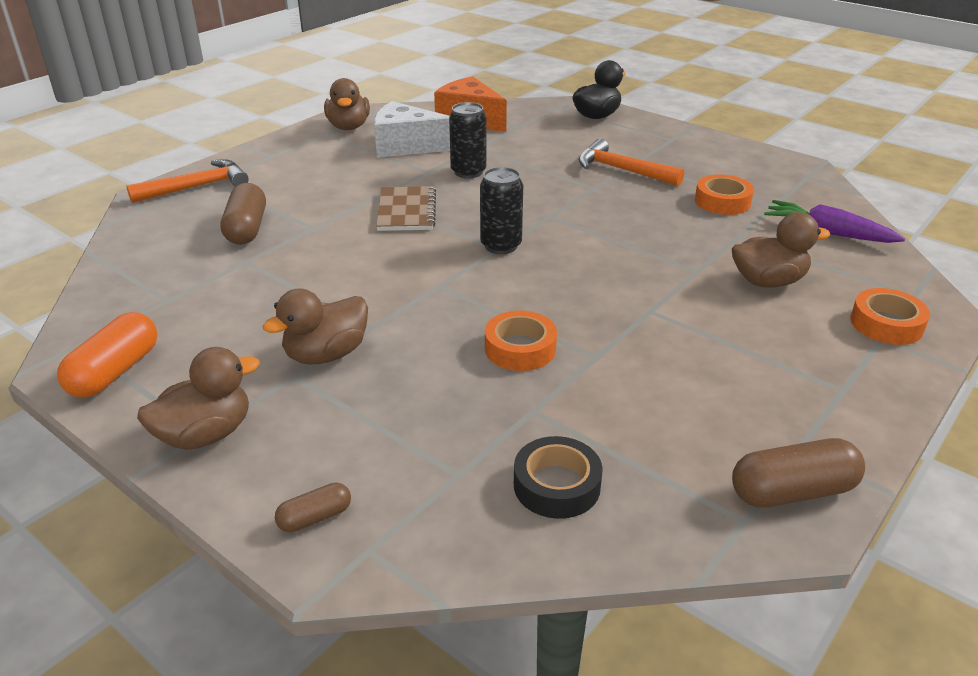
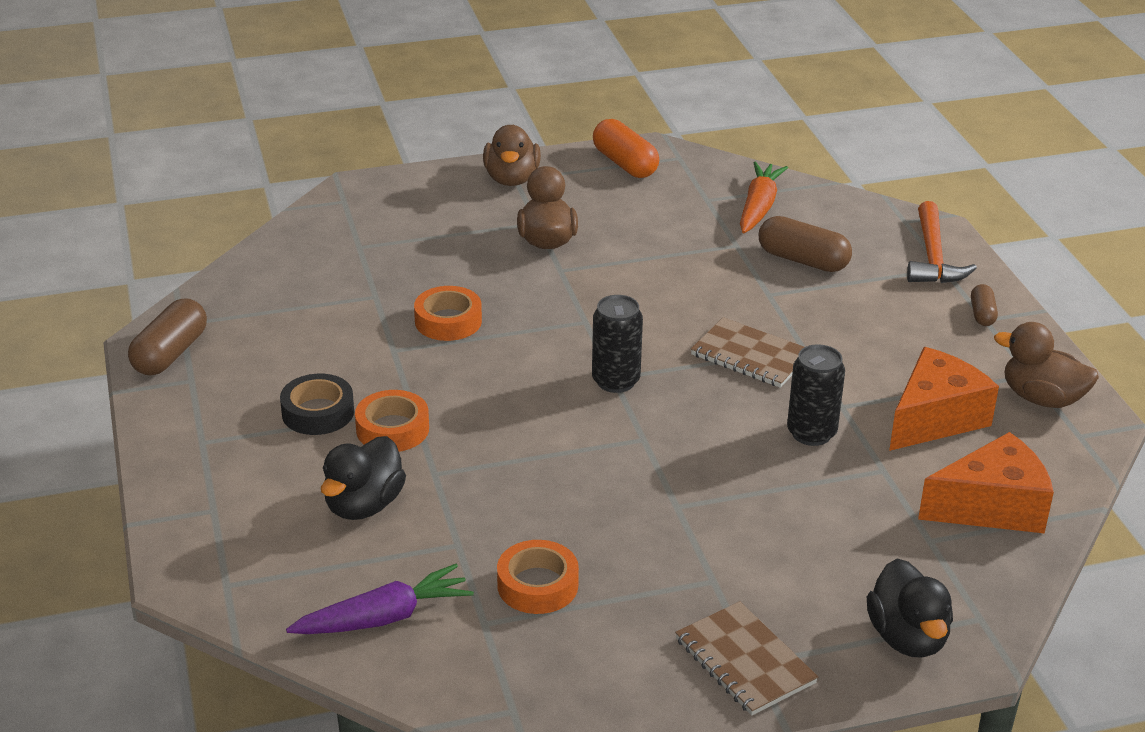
camera: 125 degrees right, 0 degrees up
brown capsule [275,482,351,532] -> brown capsule moved to [971,284,998,326]
white cheese [374,101,450,158] -> orange cheese [889,347,999,451]
black tape [514,436,603,519] -> black tape moved to [280,374,354,435]
orange hammer [578,139,684,186] -> none
brown duck [732,212,830,288] -> black duck [321,436,406,520]
orange tape [850,288,930,345] -> orange tape moved to [355,390,429,452]
none -> brown notebook [675,601,818,715]
none -> orange carrot [740,162,788,233]

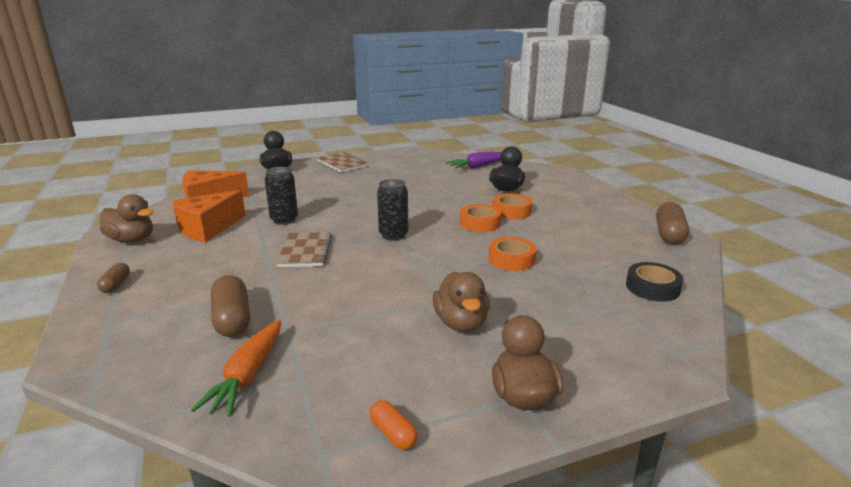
camera: 175 degrees right, 10 degrees down
black tape [280,374,354,435] -> black tape moved to [626,262,683,302]
orange tape [497,540,579,614] -> orange tape moved to [460,204,501,232]
orange capsule [593,119,659,178] -> orange capsule [369,400,418,450], size x0.56
brown notebook [691,317,804,388] -> brown notebook turned 60 degrees clockwise [276,232,332,267]
brown capsule [759,216,852,272] -> brown capsule turned 45 degrees clockwise [211,275,250,337]
orange hammer [907,201,977,283] -> none

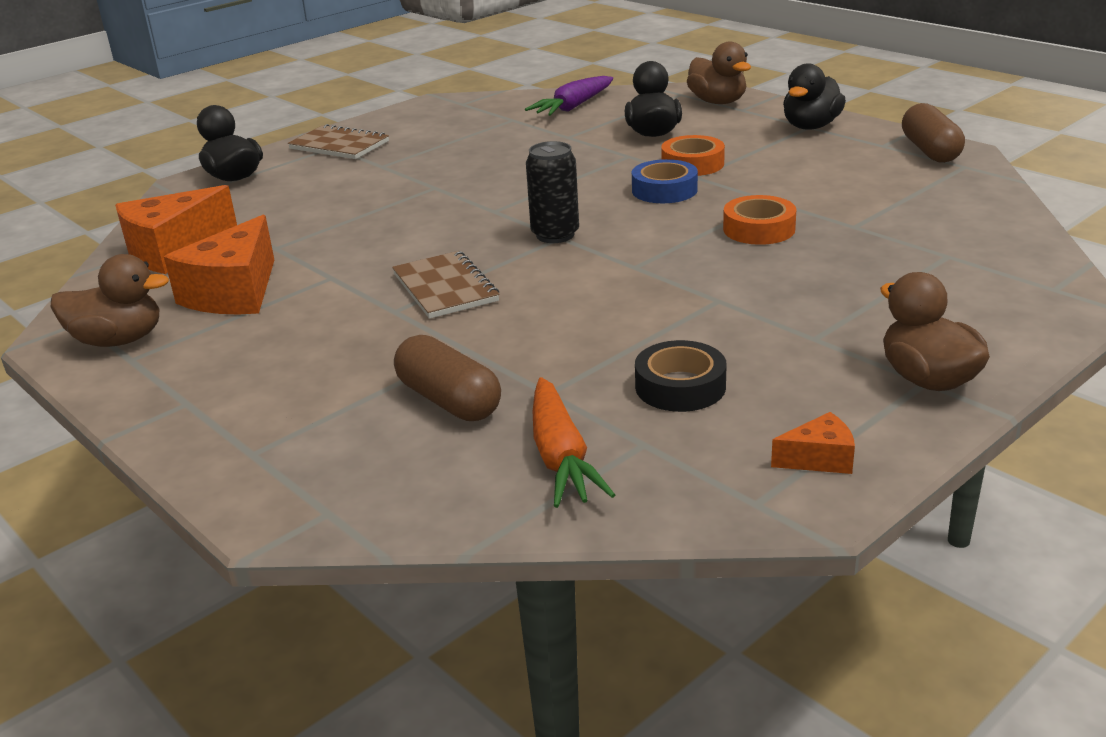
camera: 20 degrees left, 5 degrees up
brown capsule [97,263,130,293] -> none
black can [264,167,298,225] -> none
orange capsule [369,400,418,450] -> orange cheese [771,412,855,474]
brown duck [433,272,490,332] -> brown duck moved to [687,42,751,104]
orange tape [460,204,501,232] -> blue tape [632,159,698,203]
black tape [626,262,683,302] -> black tape moved to [635,340,726,412]
none -> black duck [783,63,846,130]

